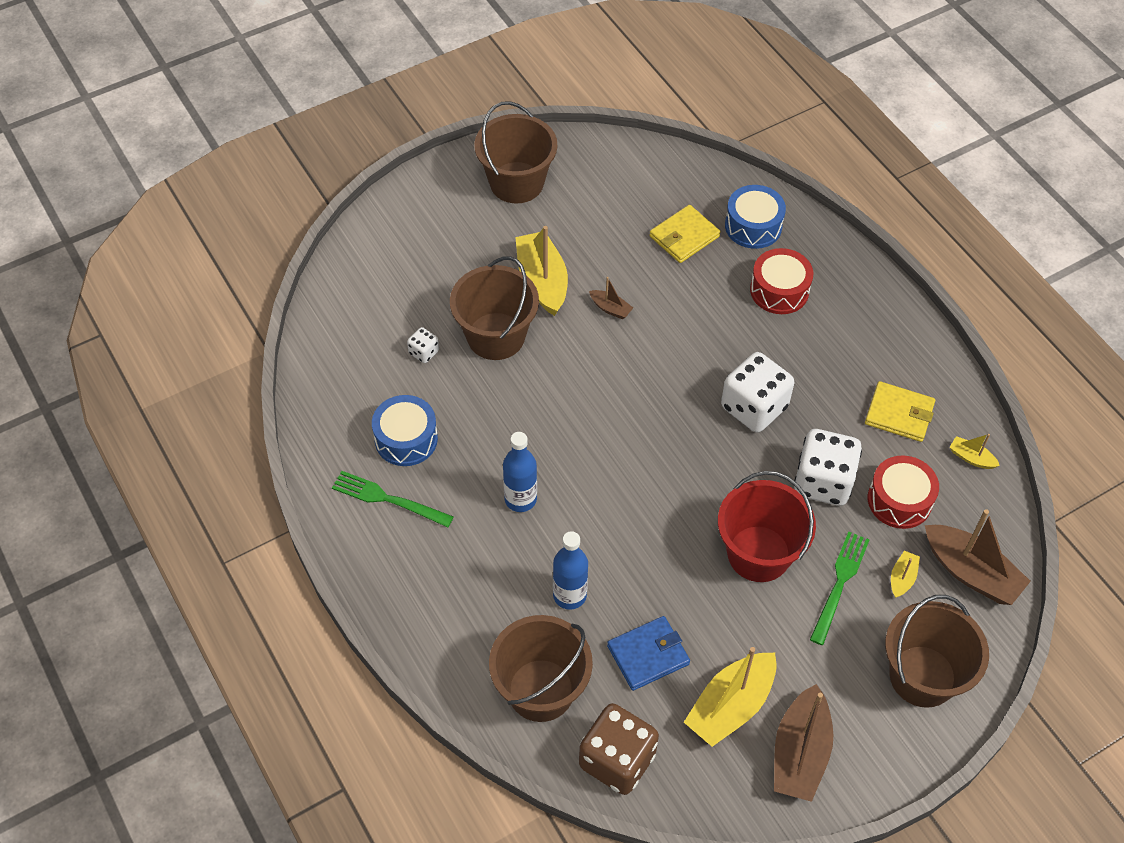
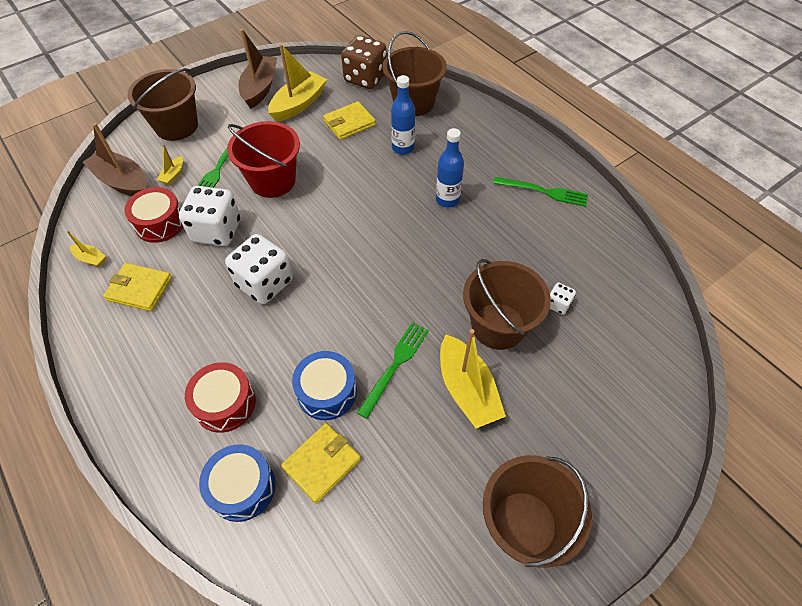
camera: 175 degrees right, 0 degrees up
blue drum [372,395,438,466] -> blue drum moved to [292,351,357,420]
brown boat [589,277,633,319] -> green fork [357,322,429,419]
blue wallet [607,616,690,691] -> yellow wallet [323,101,376,140]

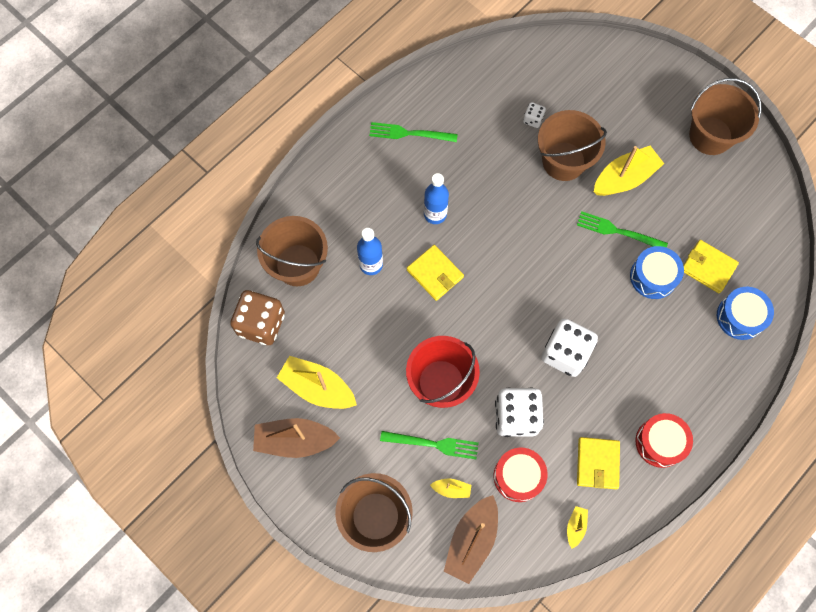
camera: 100 degrees left, 15 degrees up
red drum [185,362,256,433] -> red drum moved to [636,413,693,468]
yellow wallet [323,101,376,140] -> yellow wallet moved to [407,245,464,301]
green fork [493,177,588,207] -> green fork turned 90 degrees counterclockwise [369,122,458,142]

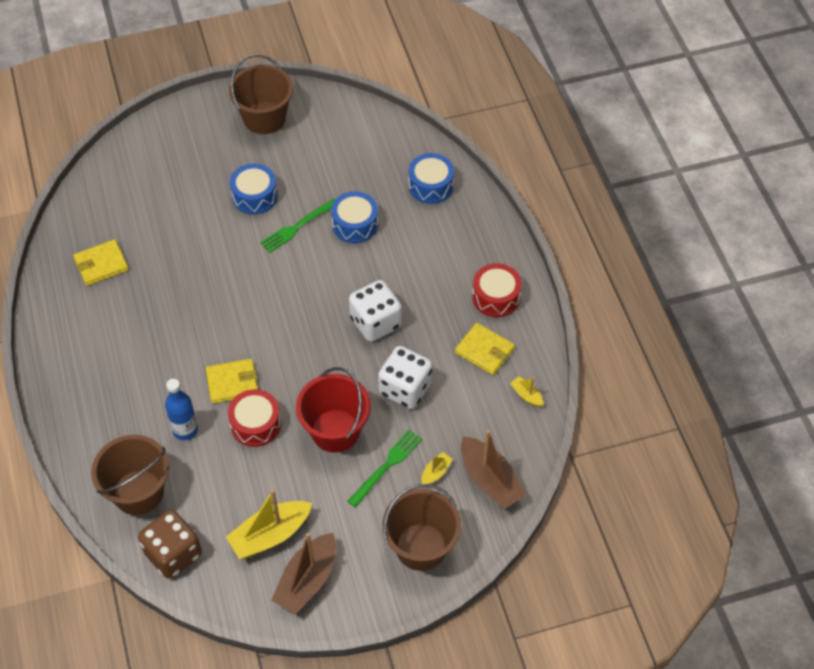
camera: 60 degrees left, 15 degrees down
green fork [369,122,458,142] -> none
blue bottle [424,173,449,224] -> none
red drum [494,448,548,502] -> red drum moved to [228,389,281,447]
white dice [523,102,546,128] -> none
brown bucket [538,110,607,181] -> none
yellow boat [594,146,664,196] -> blue drum [230,163,278,214]
yellow wallet [683,240,739,293] -> yellow wallet moved to [73,239,129,286]

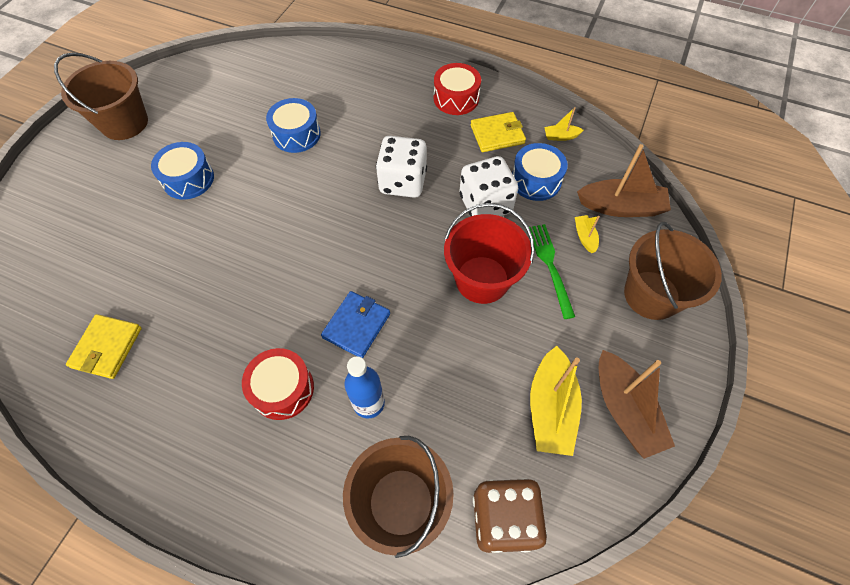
camera: 50 degrees left, 5 degrees up
yellow wallet [206,359,258,403] -> blue wallet [321,291,390,358]
red drum [228,389,281,447] -> red drum moved to [242,348,314,420]
green fork [260,198,335,253] -> none
blue drum [408,153,454,204] -> blue drum moved to [512,143,568,201]

